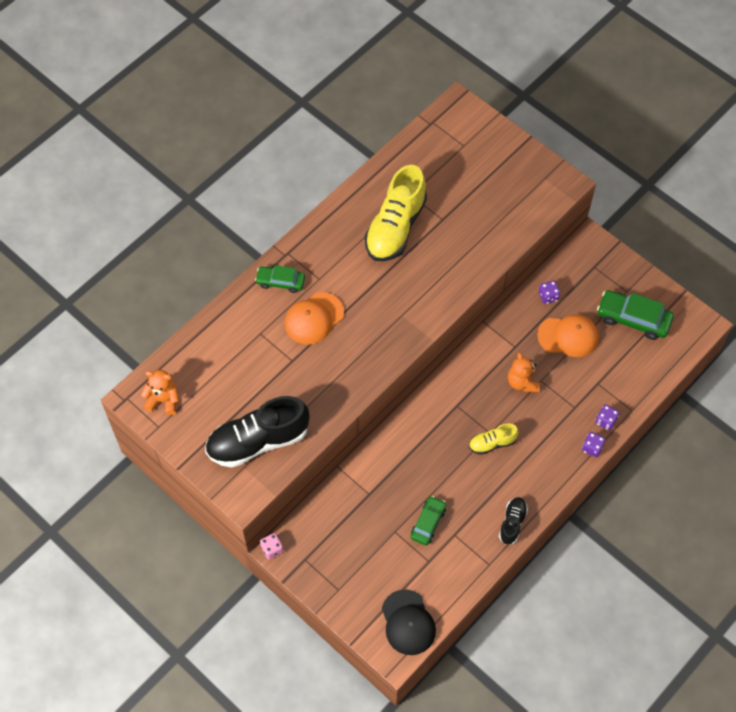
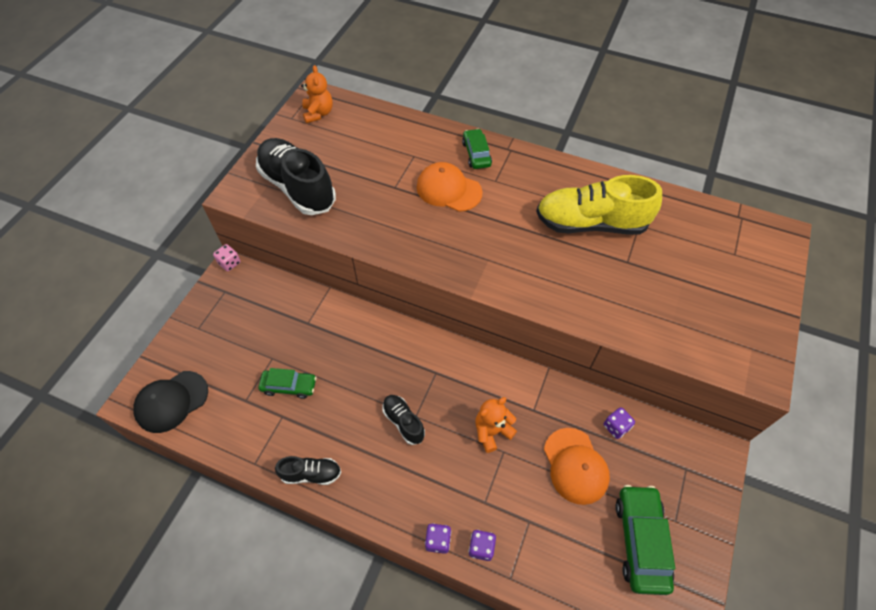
camera: 70 degrees right, 5 degrees down
yellow shoe [469,424,519,455] -> black shoe [382,395,425,445]

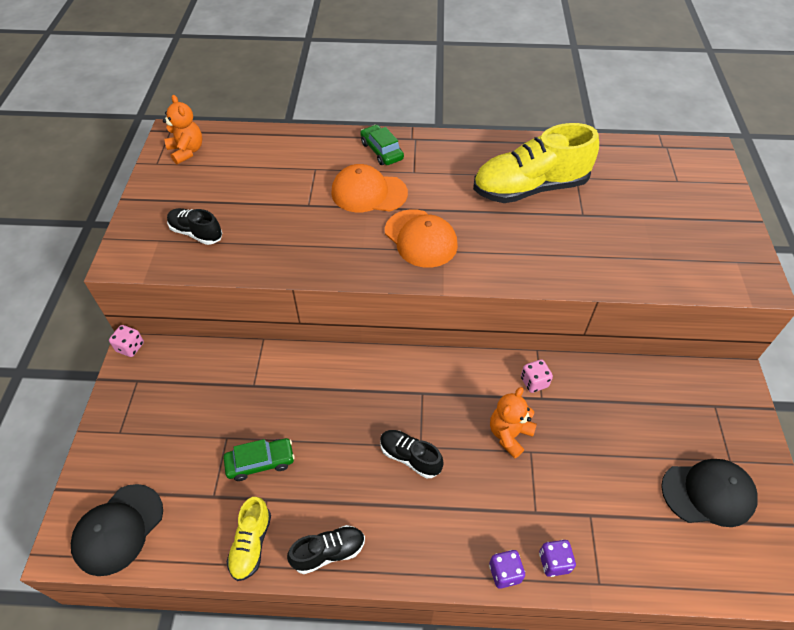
camera: 20 degrees left, 5 degrees down
black shoe [256,138,336,215] -> black shoe [167,208,222,245], size x0.49
orange cap [544,428,610,505] -> orange cap moved to [385,209,458,268]
purple dice [604,407,635,439] -> none
green car [615,485,675,595] -> black cap [661,459,758,527]
none -> yellow shoe [227,497,271,581]
none -> pink dice [521,359,553,393]

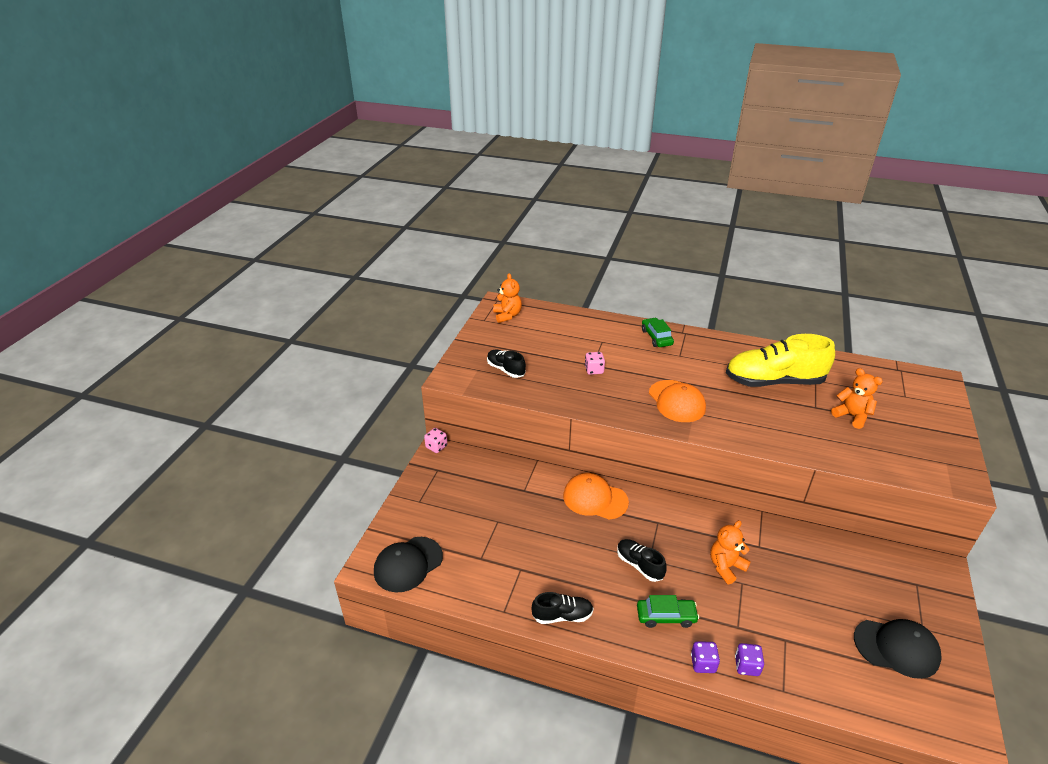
camera: 15 degrees right, 15 degrees down
green car [224,438,295,481] -> green car moved to [637,595,699,628]
yellow shoe [227,497,271,581] -> none
orange cap [331,164,408,212] -> orange cap moved to [563,473,629,520]
pink dice [521,359,553,393] -> pink dice moved to [585,352,605,375]
none -> orange teddy bear [831,368,883,429]

